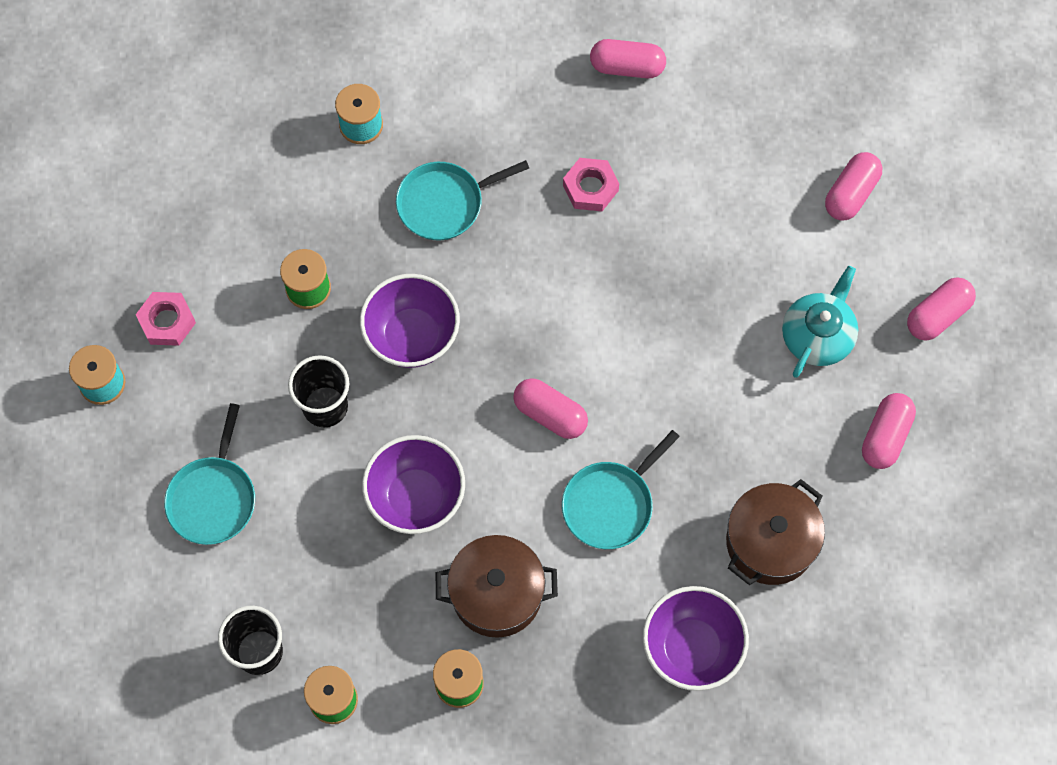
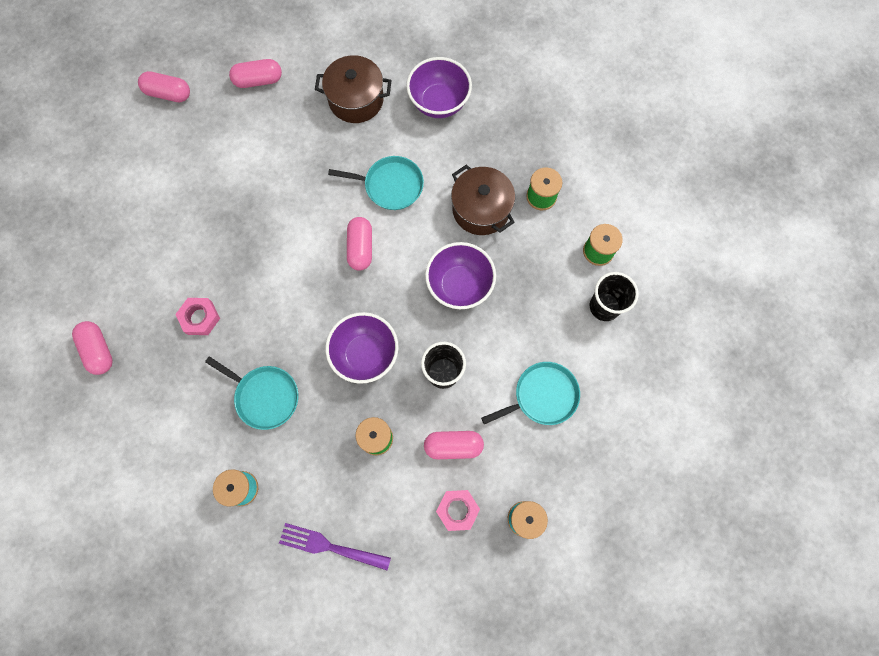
camera: 125 degrees left, 5 degrees up
turquoise teapot [782,266,858,378] -> none
pink capsule [825,152,882,221] -> pink capsule moved to [424,431,484,459]
none -> purple fork [279,523,391,571]

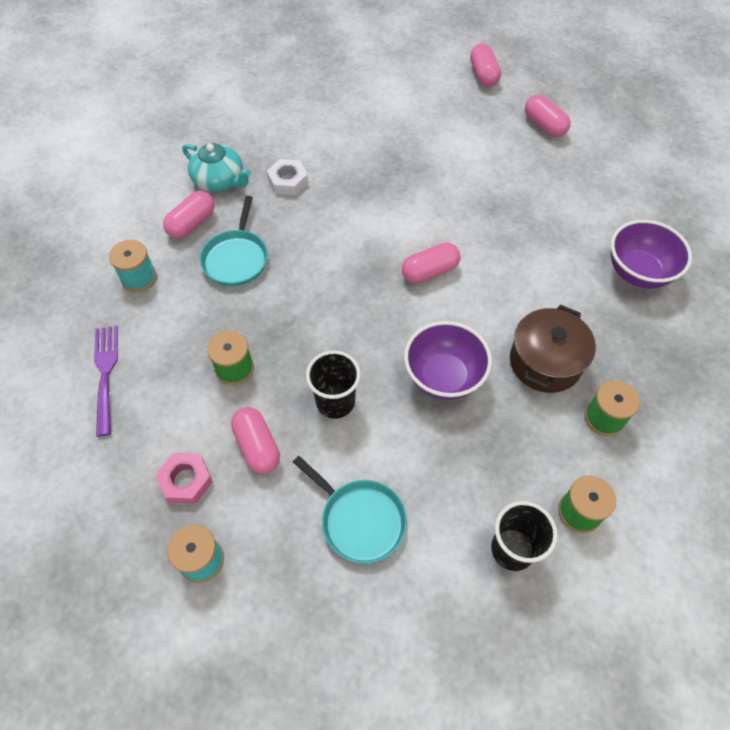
camera: 65 degrees right, 15 degrees down
pink capsule [72,321,113,375] -> pink capsule moved to [163,191,215,239]
pink nut [175,298,220,335] -> white nut [267,159,308,195]
brown pot [315,55,392,123] -> none
purple bowl [325,312,399,384] -> none
turquoise pan [328,156,424,210] -> none
none -> turquoise teapot [182,143,251,192]

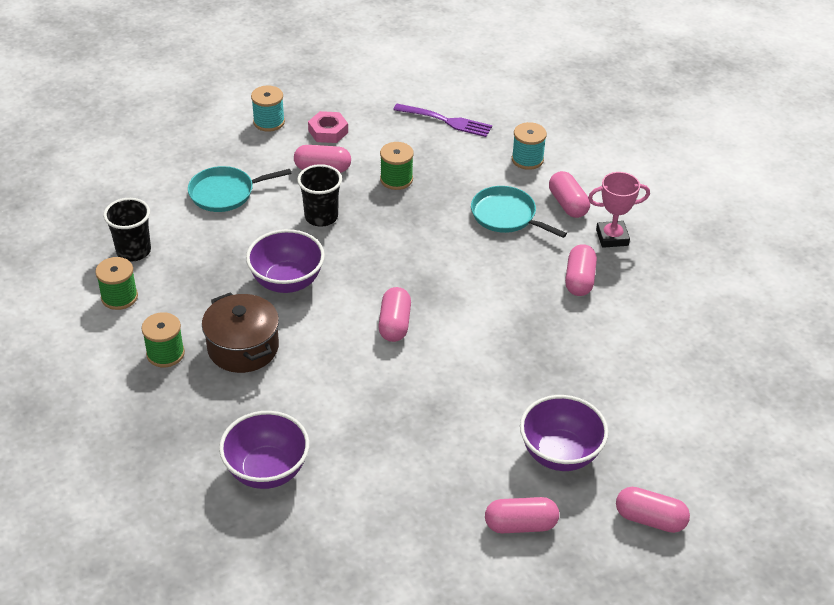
camera: 120 degrees right, 15 degrees down
turquoise teapot [182,143,251,192] -> pink trophy [588,172,650,248]
white nut [267,159,308,195] -> pink capsule [565,244,597,296]
none -> purple bowl [520,395,609,471]

